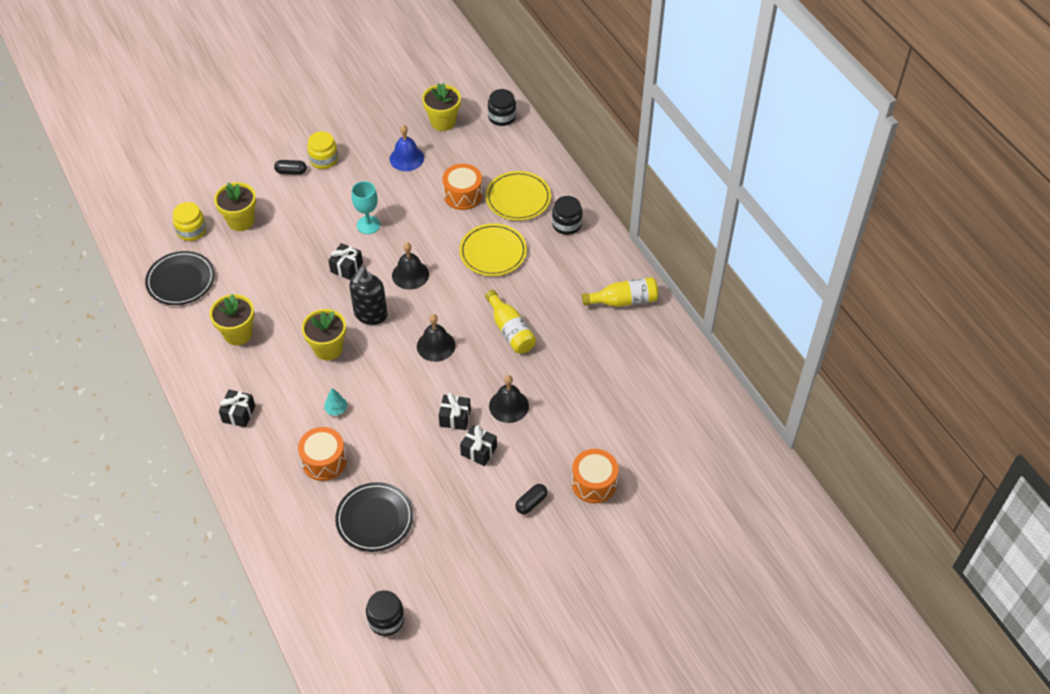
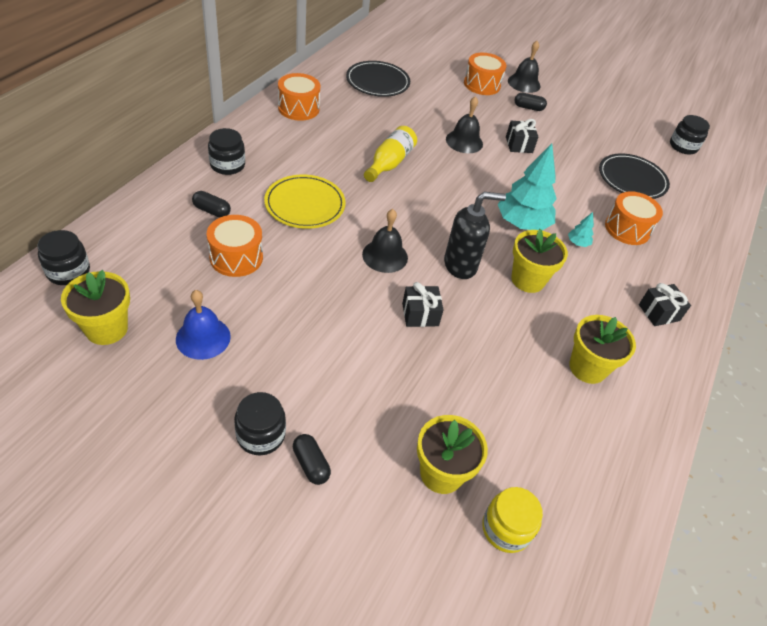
camera: 130 degrees left, 5 degrees down
black plate [145,251,215,305] -> black plate moved to [346,61,410,97]
yellow jar [307,131,338,169] -> black jar [234,392,286,455]
turquoise goblet [352,181,380,234] -> none
black bell [417,314,455,362] -> black bell moved to [508,41,540,93]
black gift [439,393,471,430] -> none
yellow plate [486,171,551,221] -> black capsule [192,191,231,217]
yellow bottle [582,277,658,307] -> orange drum [278,73,320,121]
none -> turquoise tree [498,144,557,230]

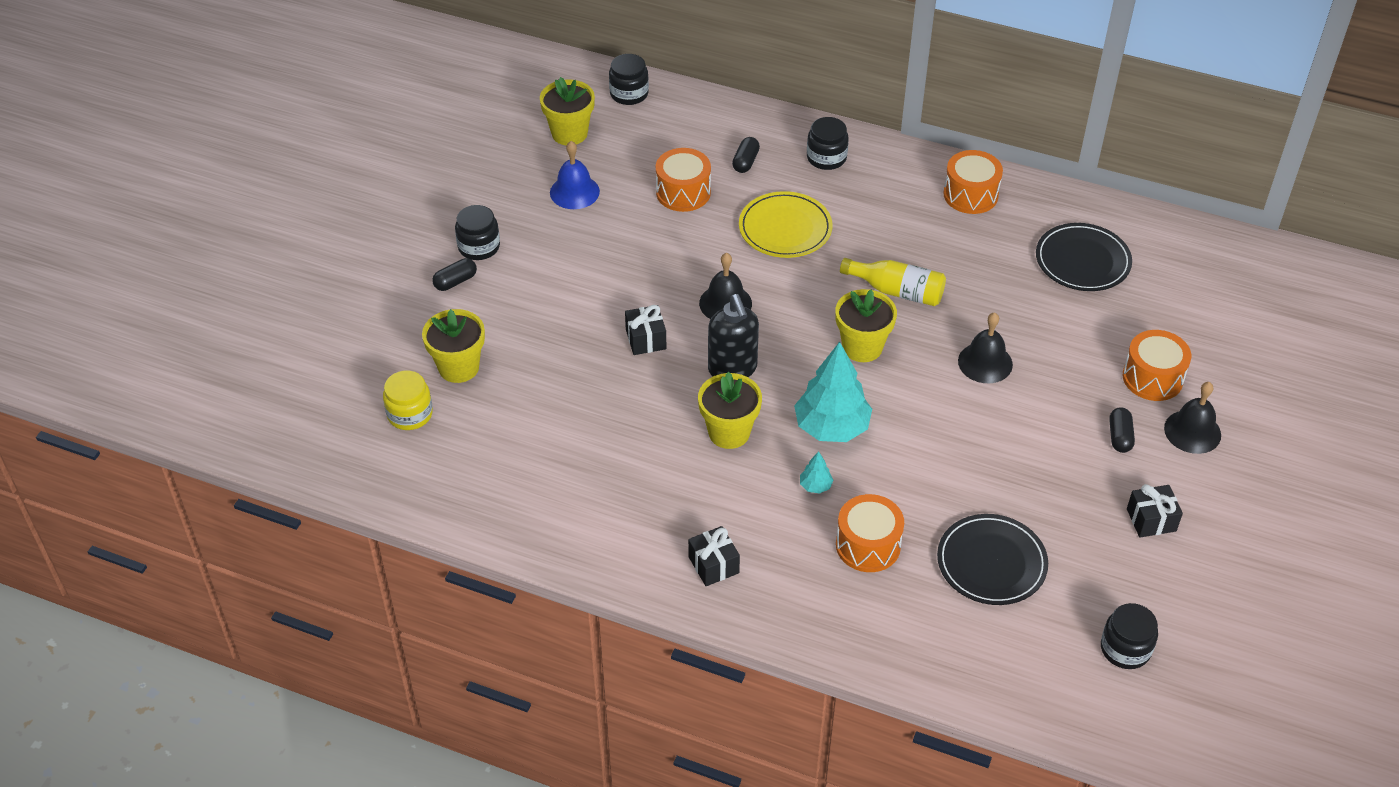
camera: 90 degrees right, 0 degrees up
black gift [506,119,538,153] -> black gift moved to [1127,484,1183,538]
yellow flower pot [569,315,636,384] -> yellow flower pot moved to [835,289,897,362]

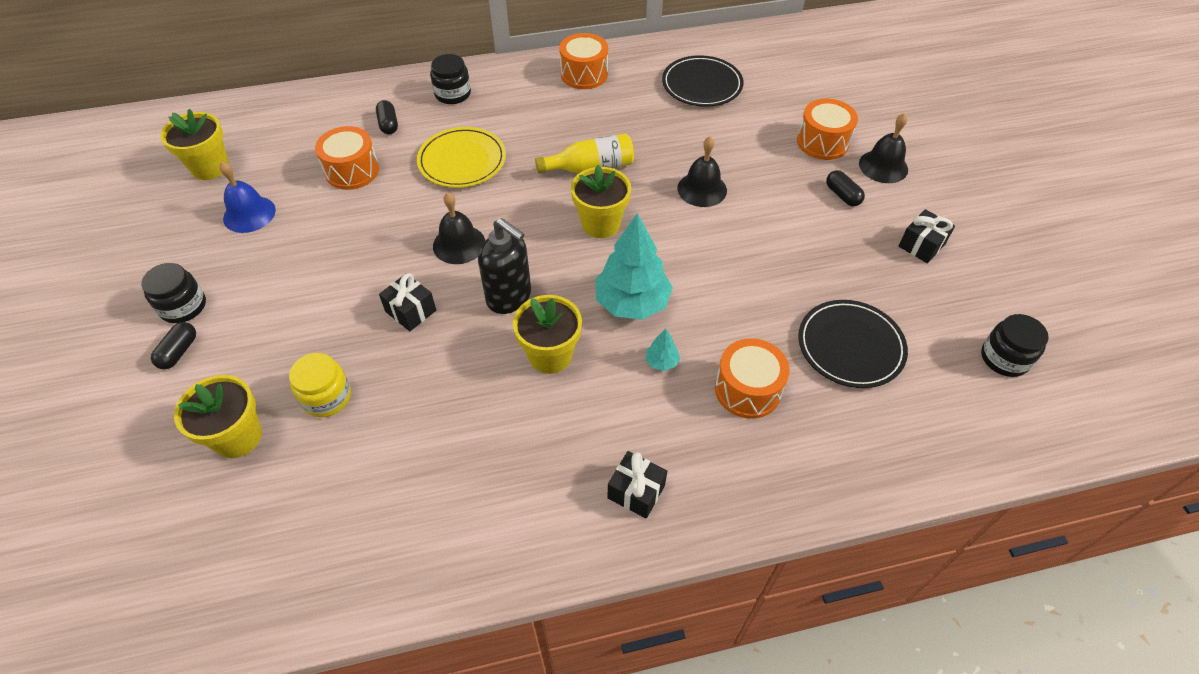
camera: 35 degrees left, 5 degrees up
yellow jar [383,371,433,430] -> yellow jar moved to [289,353,351,417]
black jar [609,54,649,105] -> none

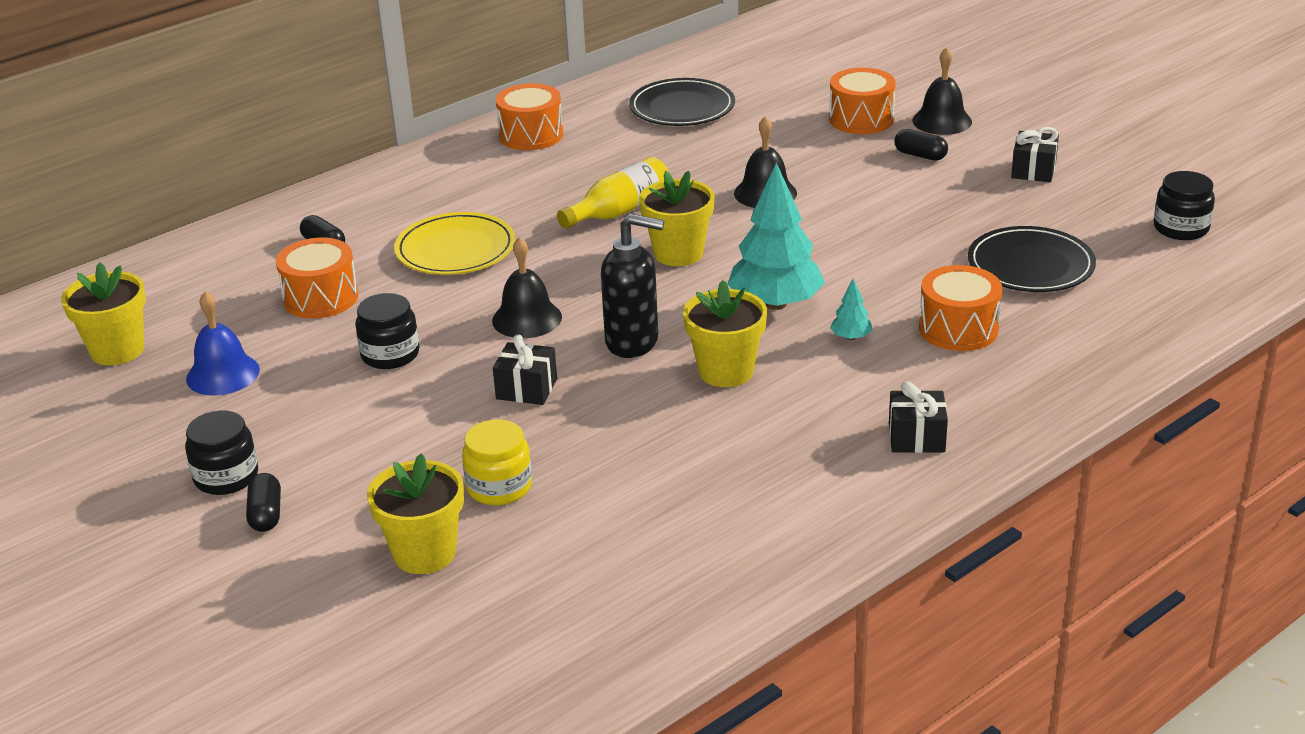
camera: 25 degrees left, 20 degrees down
black jar [430,54,471,104] -> black jar moved to [355,293,419,369]

